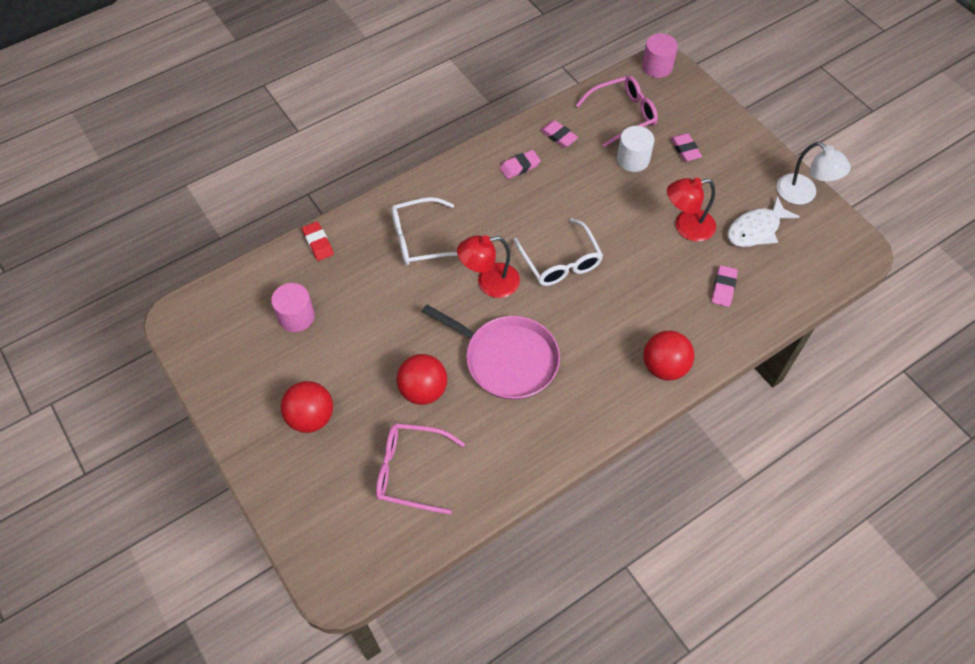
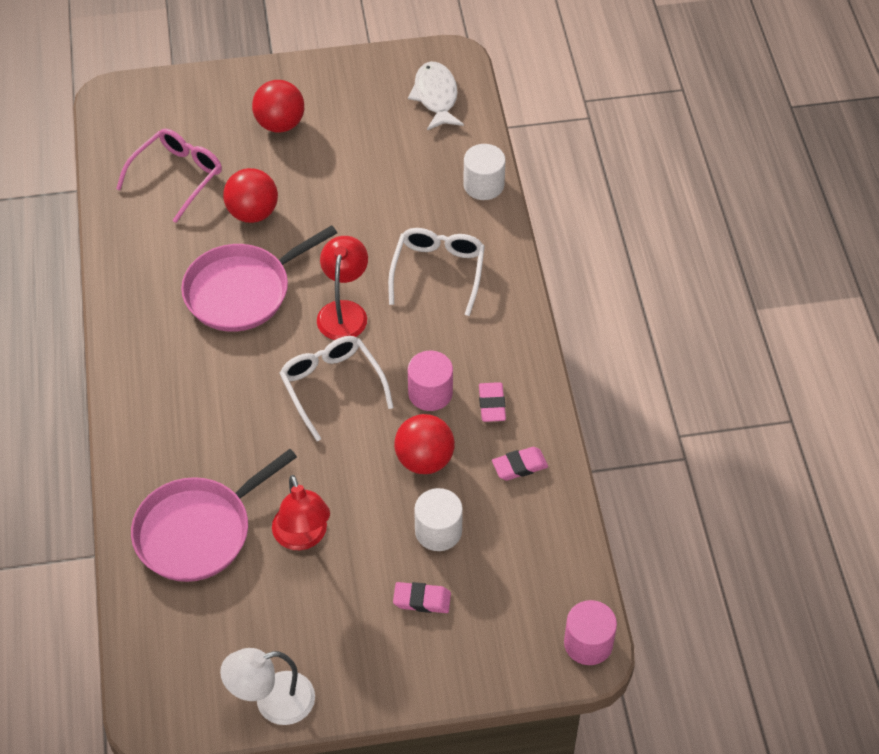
camera: 115 degrees right, 5 degrees down
pink cylinder [271,283,315,332] -> pink cylinder moved to [408,351,453,411]
red eraser [302,222,334,261] -> white cylinder [463,144,505,200]
white glasses [513,218,603,286] -> white glasses turned 60 degrees clockwise [279,336,394,441]
pink glasses [576,76,658,147] -> none
red ball [643,331,694,381] -> red ball moved to [394,414,455,474]
red lamp [667,178,716,242] -> red lamp turned 150 degrees clockwise [272,475,330,550]
pink eraser [712,265,738,307] -> pink pan [131,449,297,582]
white fish [728,196,800,247] -> white fish moved to [408,62,464,130]

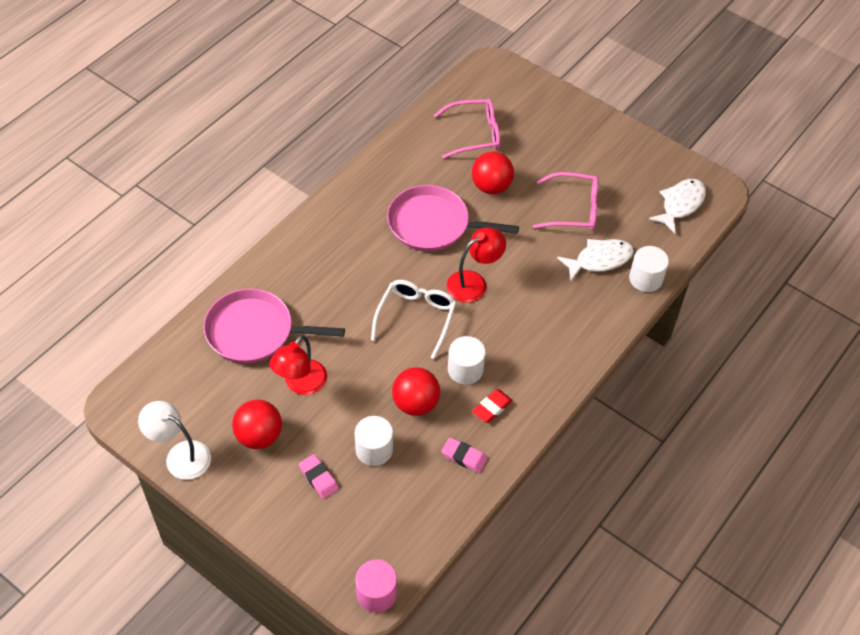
camera: 45 degrees right, 0 degrees up
red ball [252,80,304,133] -> red ball moved to [232,400,282,449]
white glasses [388,228,485,316] -> none
pink cylinder [408,351,453,411] -> white cylinder [448,336,486,385]
pink eraser [479,382,506,422] -> red eraser [472,389,513,423]
none -> pink glasses [533,172,598,231]
none -> white fish [557,239,634,281]

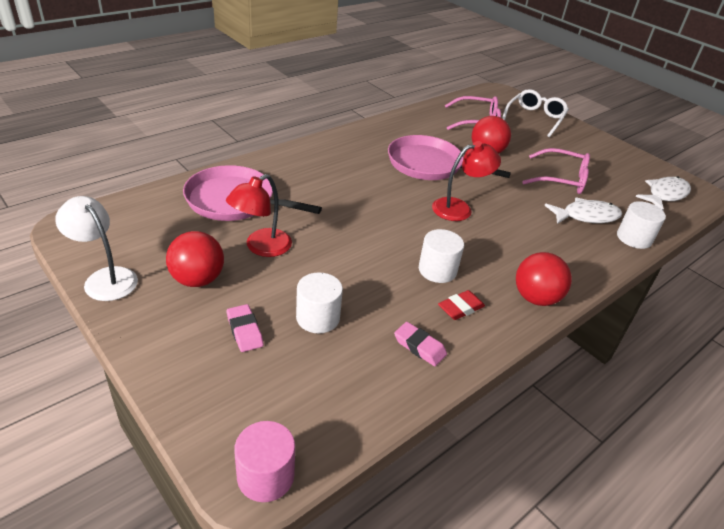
camera: 10 degrees right, 15 degrees down
white glasses [371,280,456,359] -> white glasses moved to [502,89,569,137]
red ball [392,367,440,416] -> red ball moved to [516,252,572,306]

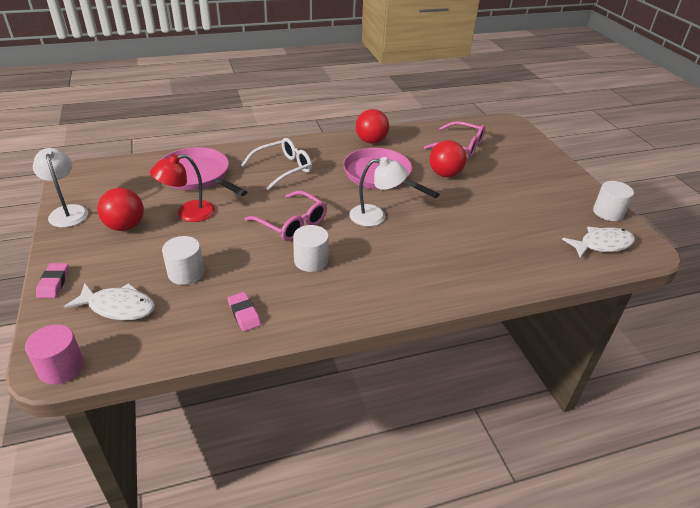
camera: 25 degrees right, 0 degrees up
pink eraser [227,304,264,352] -> pink eraser moved to [36,263,69,298]
red lamp [432,141,501,221] -> white lamp [349,157,408,227]
red eraser [438,290,485,320] -> none
white glasses [502,89,569,137] -> white glasses moved to [241,138,312,190]
red ball [516,252,572,306] -> red ball moved to [356,109,389,144]
pink glasses [522,148,590,194] -> pink glasses moved to [244,191,327,241]
white fish [544,197,622,224] -> white fish moved to [64,283,155,320]
white cylinder [617,201,666,249] -> white cylinder moved to [593,181,634,221]

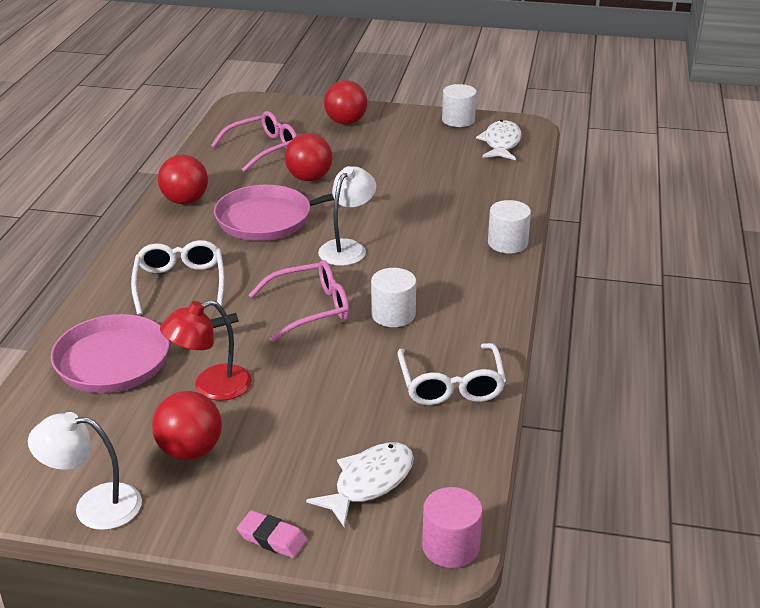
camera: 60 degrees left, 5 degrees down
red lamp [150,154,215,222] -> red lamp turned 60 degrees clockwise [160,300,252,401]
white cylinder [162,236,204,285] -> white cylinder moved to [488,200,531,253]
pink eraser [228,292,261,332] -> white glasses [397,343,506,405]
none -> red ball [324,80,367,125]

